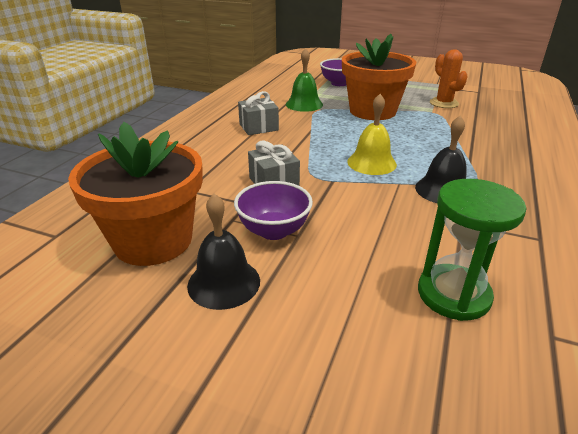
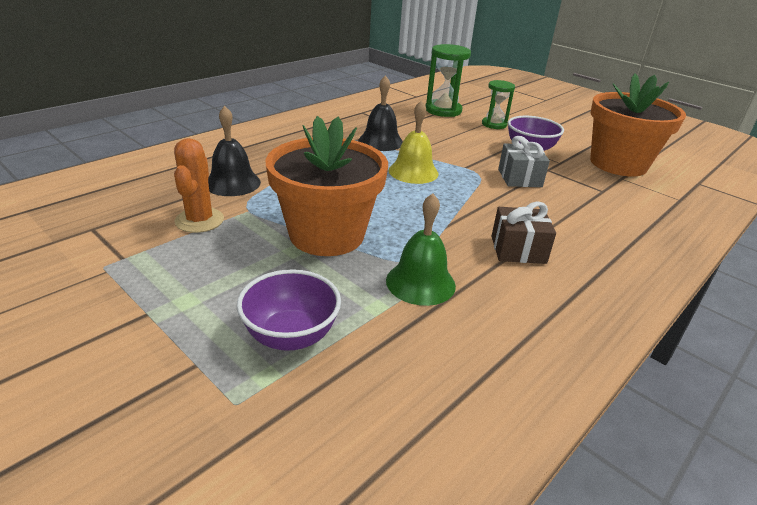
camera: 160 degrees left, 0 degrees up
black bell [187,194,260,310] -> black bell moved to [208,106,261,196]
grey gift [238,91,279,135] -> brown gift [491,202,556,264]
none -> green hourglass [482,80,515,129]

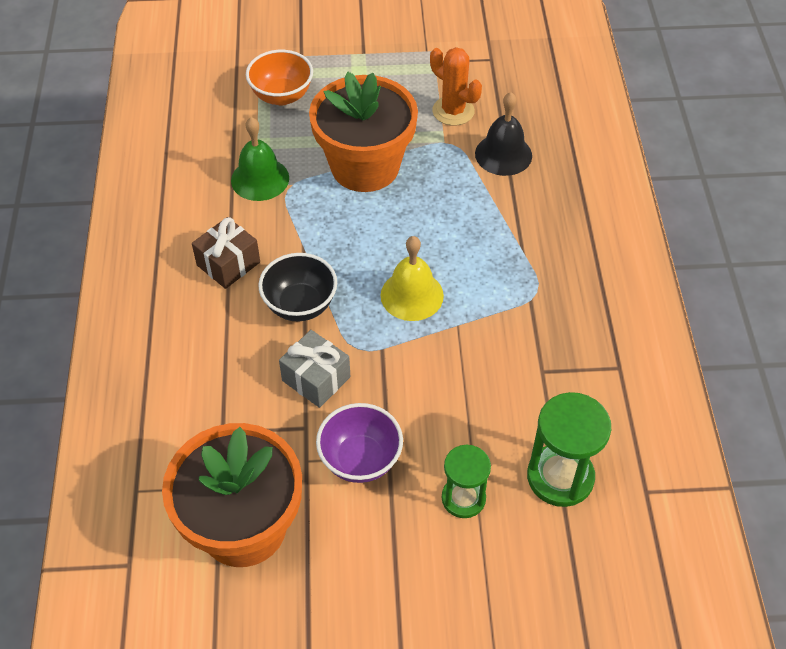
camera: 135 degrees right, 20 degrees up
purple bowl [237,269,341,351] -> orange bowl [246,50,313,105]
black bell [358,75,403,151] -> none
none -> black bowl [258,253,337,321]

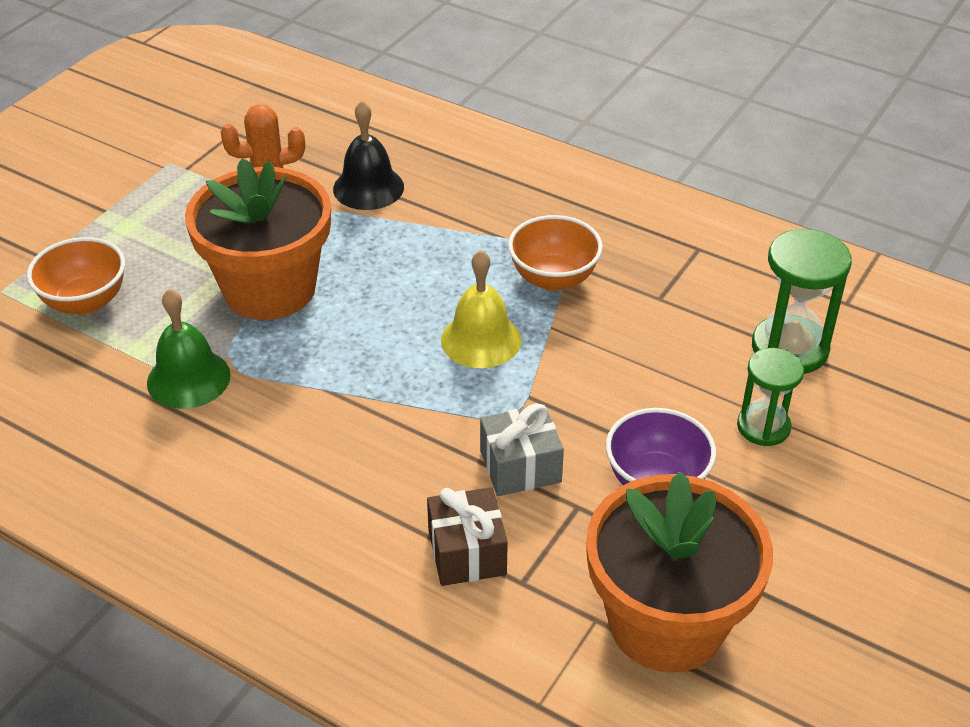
camera: 55 degrees left, 10 degrees down
brown gift [192,217,260,289] -> brown gift moved to [427,487,508,586]
black bowl [258,253,337,321] -> none
none -> orange bowl [508,215,603,291]

